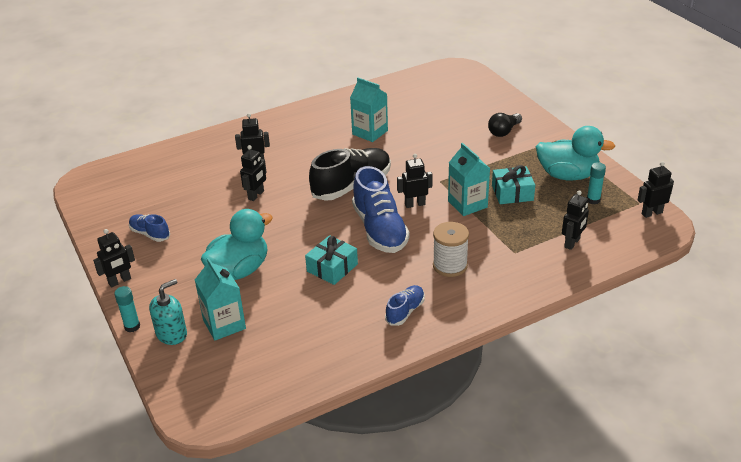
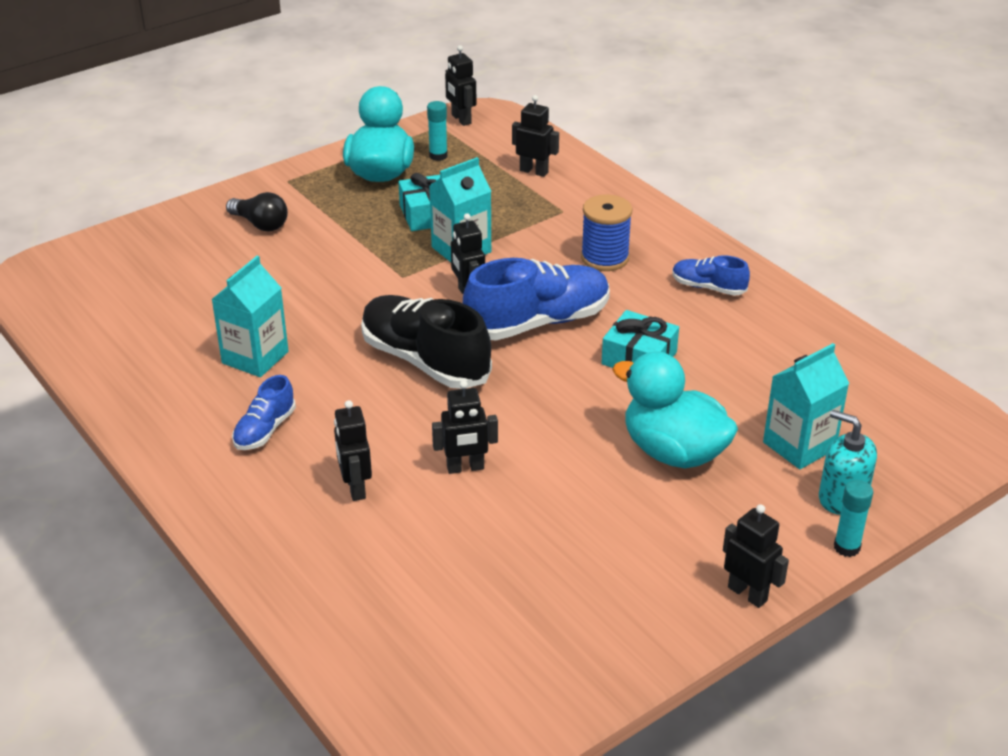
camera: 100 degrees left, 0 degrees up
blue shoe [129,214,170,242] -> blue shoe moved to [232,375,296,450]
black robot [240,145,267,201] -> black robot turned 150 degrees clockwise [432,380,498,474]
white spool [433,222,469,277] -> blue spool [581,194,633,271]

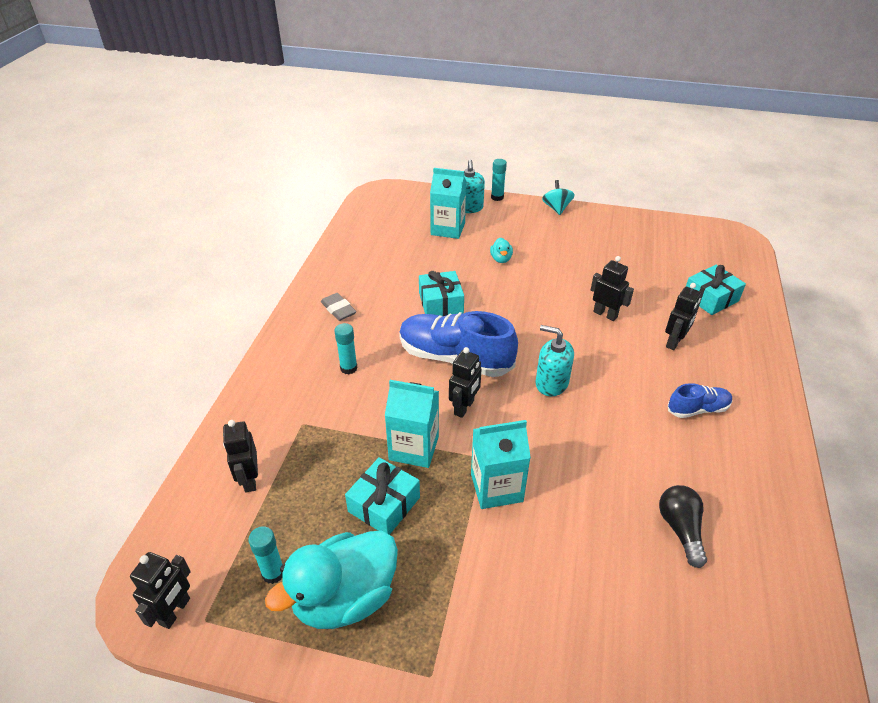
camera: 130 degrees left, 5 degrees up
turquoise carton [211,256,288,377] -> turquoise carton moved to [471,420,531,509]
black light bulb [226,192,288,232] -> black light bulb moved to [659,485,707,568]
black shoe [361,295,492,389] -> turquoise soap dispenser [535,325,574,396]
blue spool [581,194,633,271] -> turquoise glue stick [334,323,358,374]
turquoise duck [612,351,738,468] -> turquoise duck [490,238,513,263], size x0.42
blue shoe [672,255,750,296] -> grey eraser [321,293,356,321]
black robot [723,504,789,608] -> turquoise spinning top [542,180,575,215]
none -> turquoise gift [686,265,746,315]

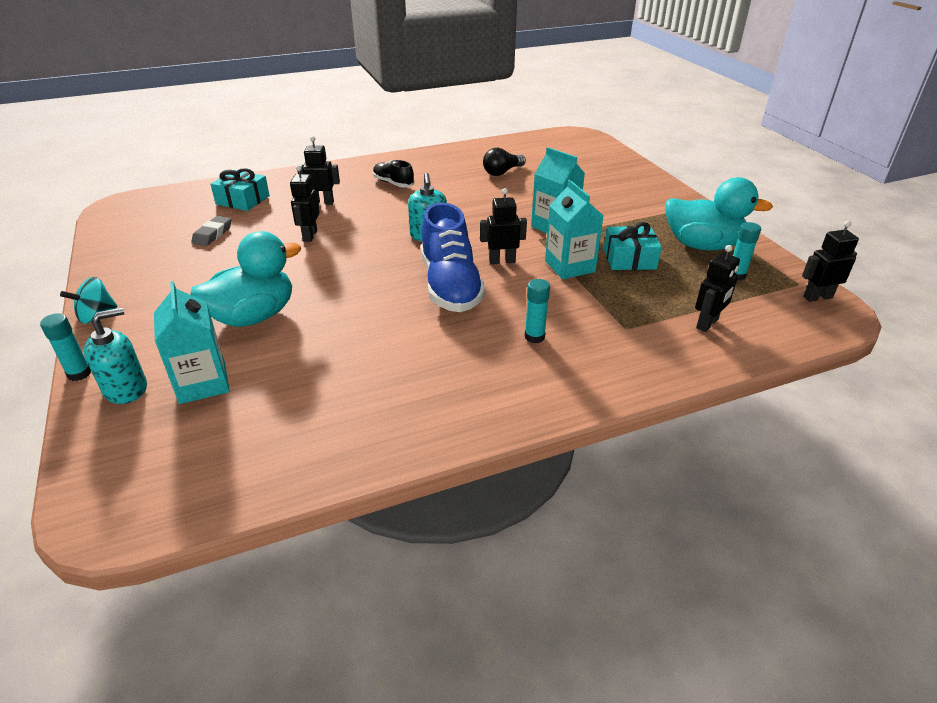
camera: 125 degrees left, 5 degrees down
grey eraser [321,293,356,321] -> grey eraser moved to [191,216,231,246]
turquoise gift [419,271,464,316] -> none
turquoise duck [490,238,513,263] -> turquoise duck [191,231,301,327], size x2.36
blue shoe [668,383,733,418] -> black shoe [373,160,414,188]

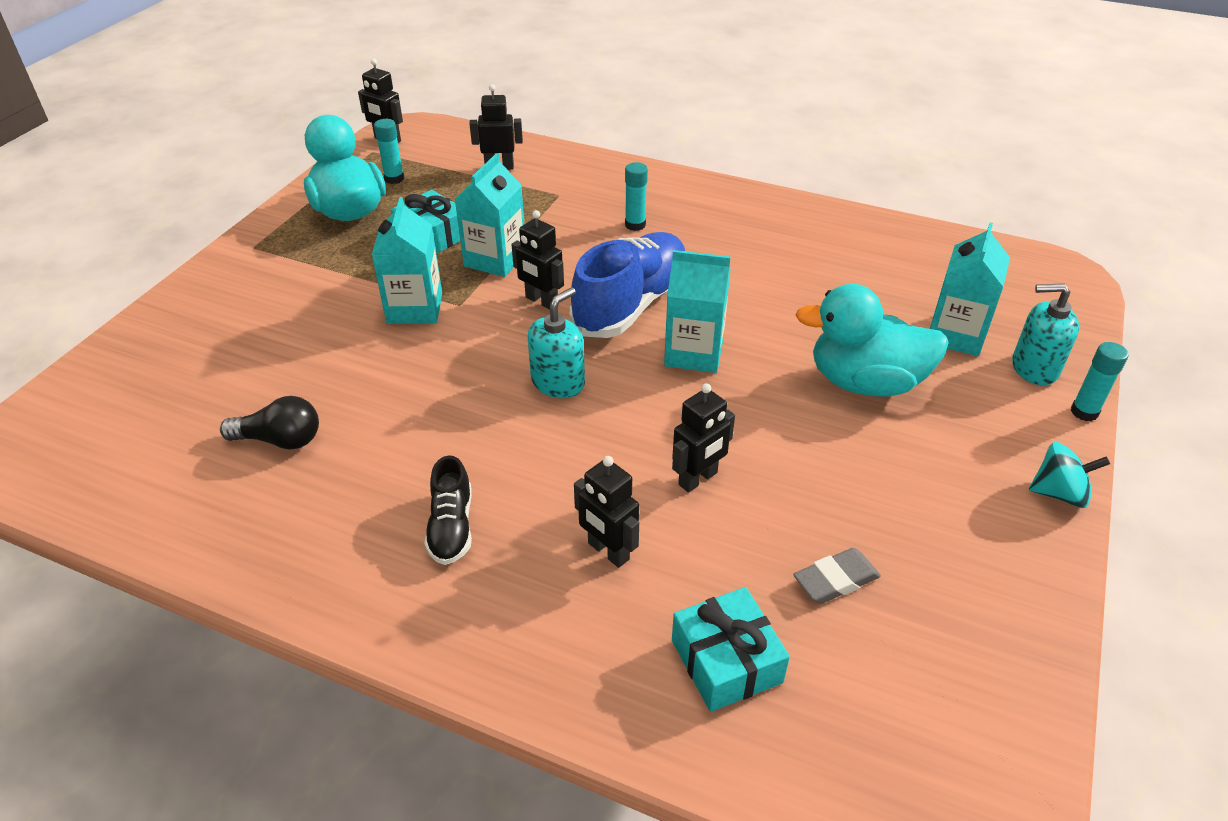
camera: 135 degrees left, 5 degrees up
none -> turquoise carton [664,250,731,373]

